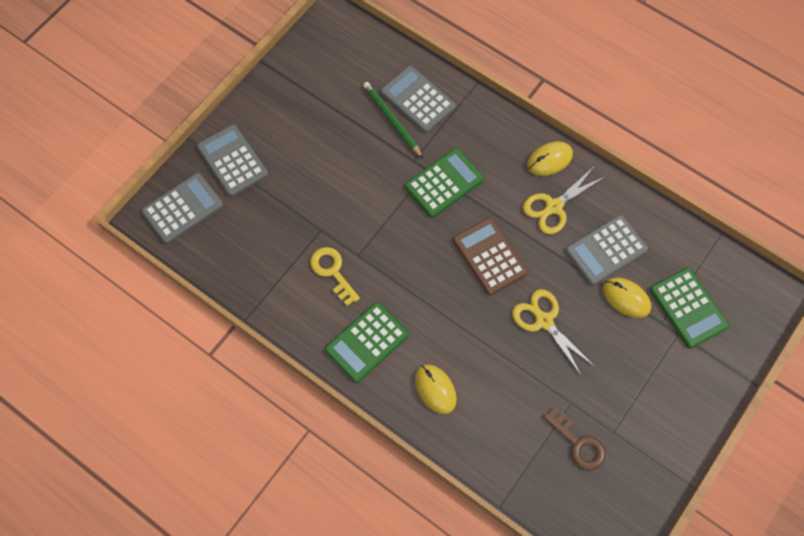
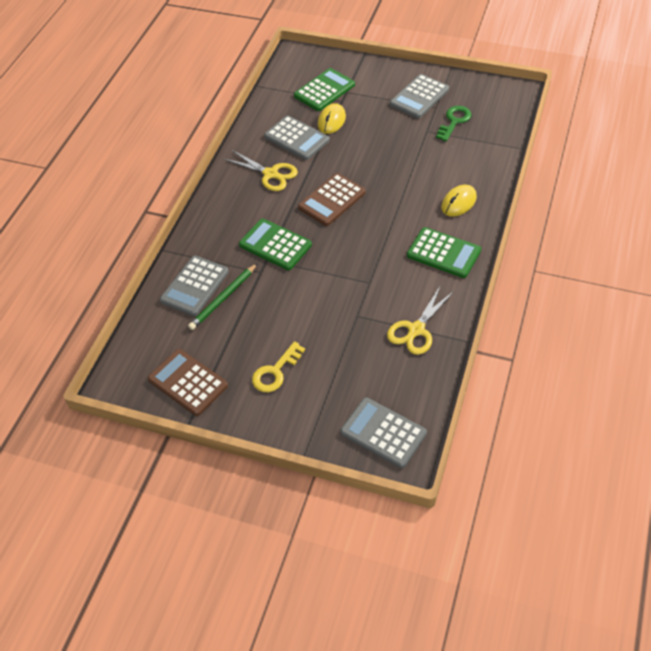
camera: 105 degrees left, 15 degrees down
grey calculator [197,125,268,197] -> grey calculator moved to [390,74,449,118]
yellow key [310,247,360,306] -> yellow key moved to [252,341,305,392]
yellow scissors [512,289,595,376] -> yellow scissors moved to [387,285,454,355]
yellow mouse [527,141,573,176] -> none
brown key [543,407,606,470] -> green key [436,106,471,141]
none -> brown calculator [148,349,228,416]

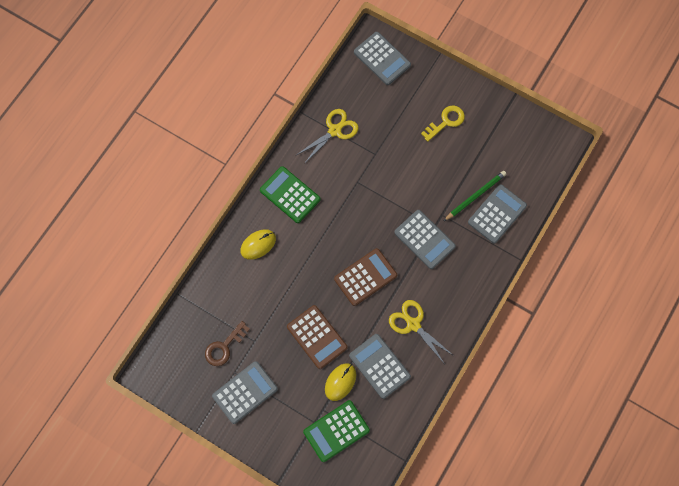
camera: 170 degrees left, 20 degrees up
brown calculator [148,349,228,416] -> brown calculator moved to [287,305,347,369]
green calculator [239,219,312,270] -> grey calculator [394,210,456,269]
green key [436,106,471,141] -> brown key [205,321,250,366]

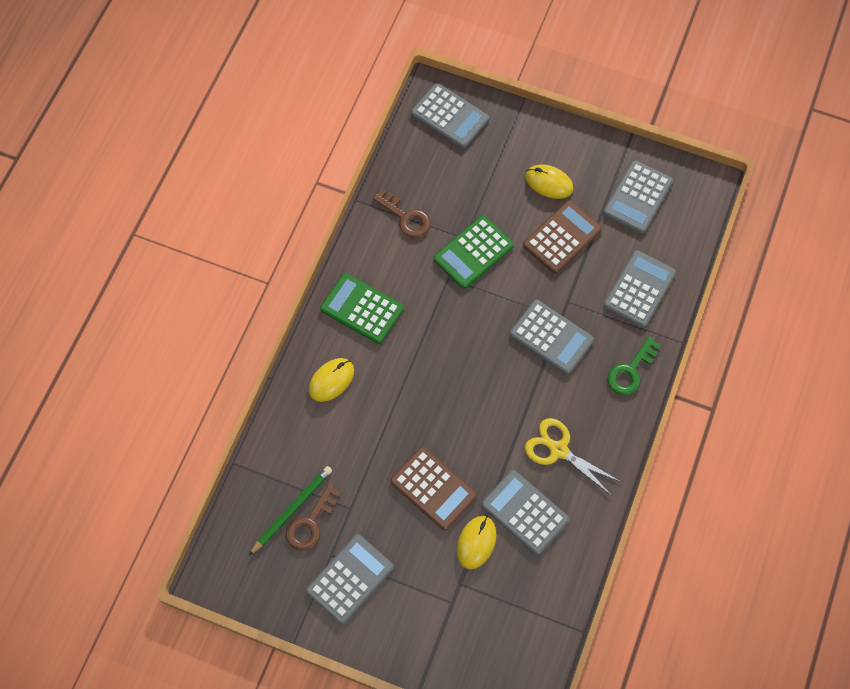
camera: 10 degrees left, 5 degrees down
yellow scissors [297,109,359,164] -> brown key [373,189,431,238]
green calculator [303,400,370,462] -> green calculator moved to [434,216,514,289]
brown calculator [334,248,397,306] -> brown calculator moved to [523,200,602,274]
yellow key [421,106,465,142] -> yellow mouse [525,165,573,199]
green pencil [444,171,507,221] -> green pencil moved to [249,466,332,555]
none -> grey calculator [603,160,673,234]
none -> green key [607,337,661,395]

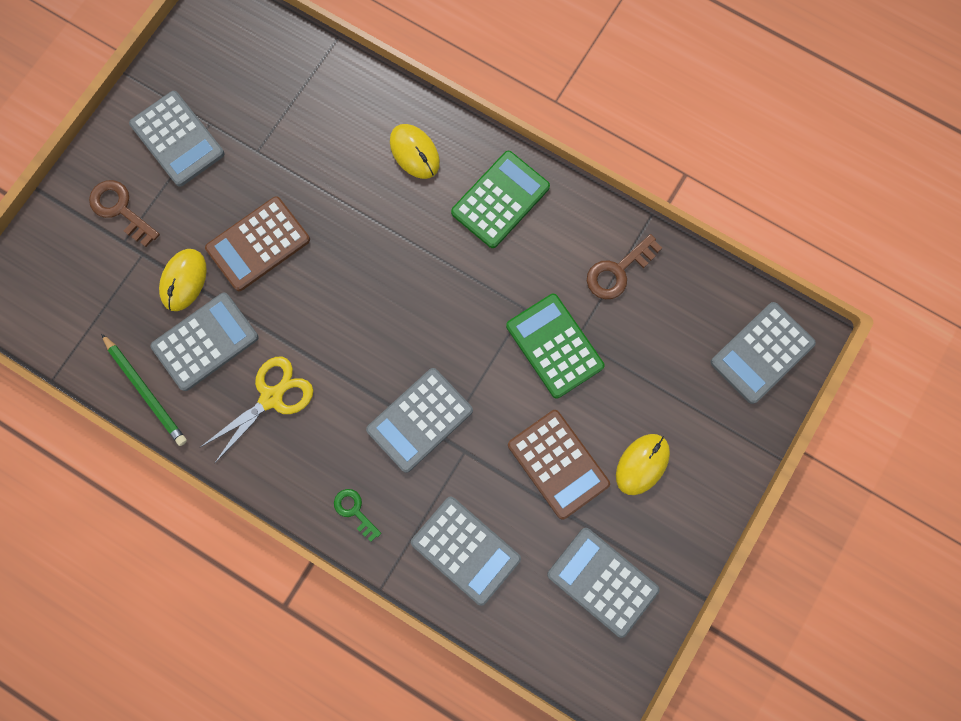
camera: 100 degrees right, 10 degrees up
green pencil [249,466,332,555] -> green pencil moved to [101,334,187,446]
brown key [286,484,341,551] -> brown key moved to [89,180,160,247]
yellow mouse [457,516,497,569] -> yellow mouse turned 75 degrees clockwise [159,249,207,311]
green key [607,337,661,395] -> green key [334,489,381,541], size x0.66

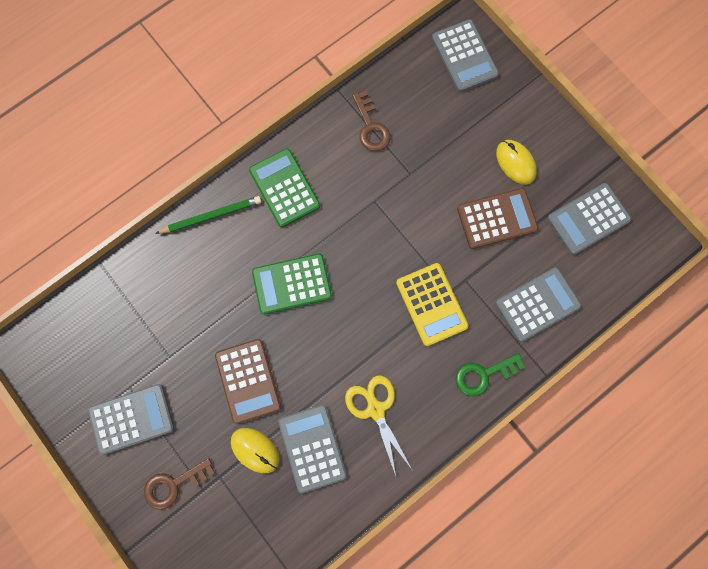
camera: 70 degrees left, 0 degrees up
green pencil [101,334,187,446] -> green pencil moved to [155,196,261,234]
green key [334,489,381,541] -> green key [456,353,525,396], size x1.52
grey calculator [366,368,473,473] -> yellow calculator [396,263,469,346]
yellow mouse [390,124,440,179] -> none
green calculator [506,294,604,398] -> green calculator moved to [252,254,332,314]

